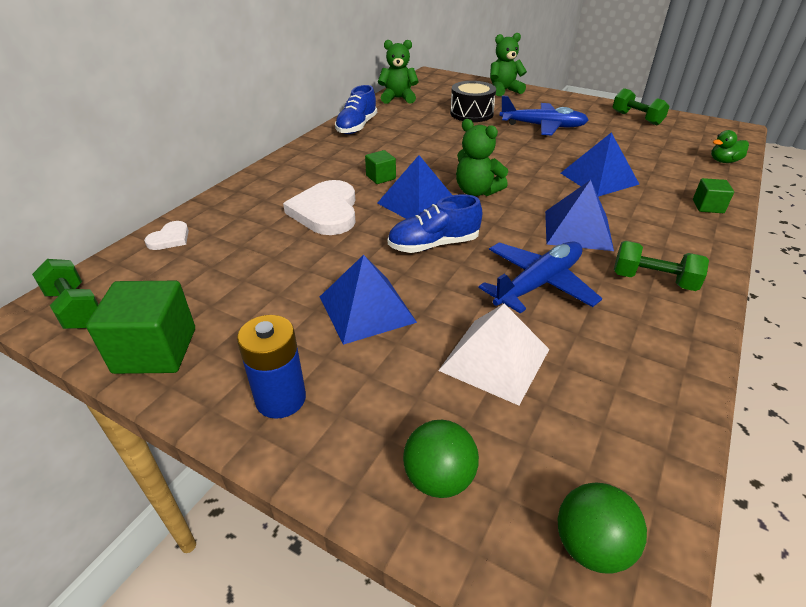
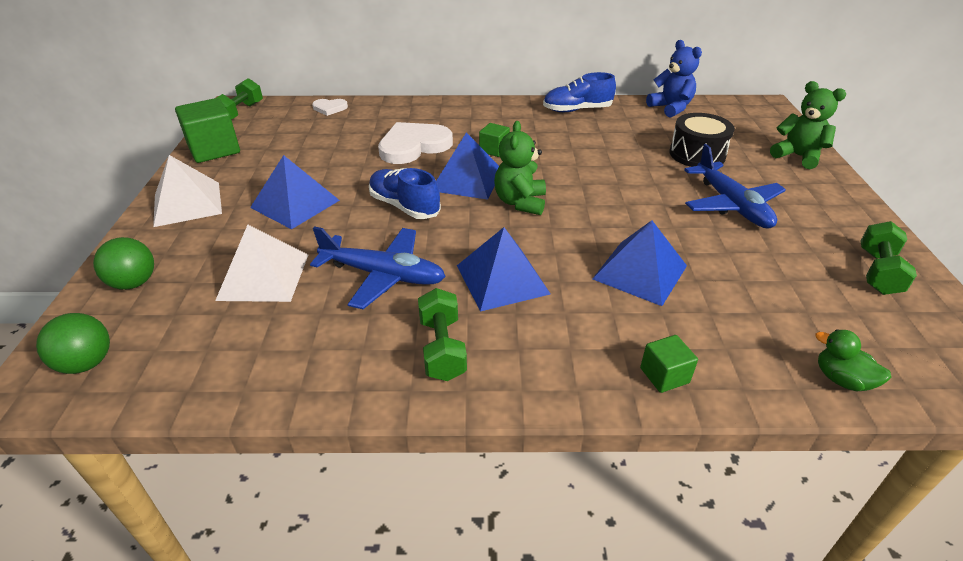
camera: 60 degrees right, 0 degrees up
blue battery [237,315,306,419] -> white pyramid [153,155,222,227]
green teddy bear [378,40,419,104] -> blue teddy bear [646,40,702,118]

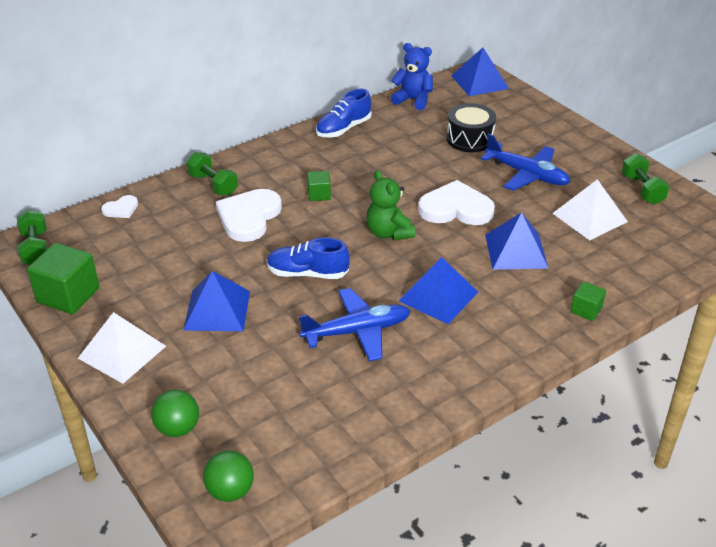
camera: 35 degrees left, 0 degrees up
white pyramid [215,225,308,302] -> white pyramid moved to [552,179,628,240]
green dumbbell [418,288,467,381] -> green dumbbell moved to [187,152,238,196]
blue pyramid [436,132,499,200] -> blue pyramid moved to [451,48,509,96]
green teddy bear [770,81,846,169] -> none
green duck [815,329,892,391] -> none
none -> white heart [418,180,495,225]

